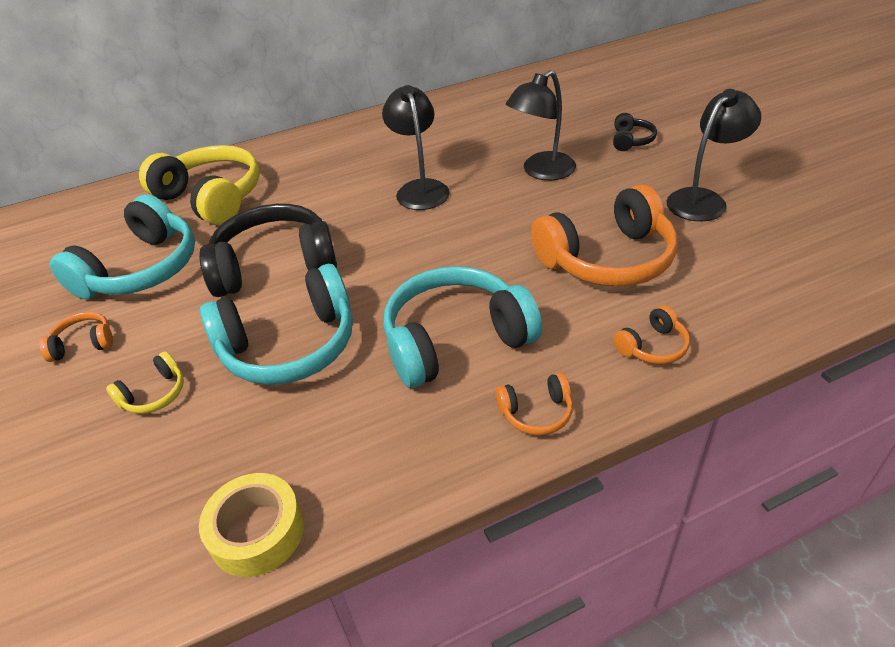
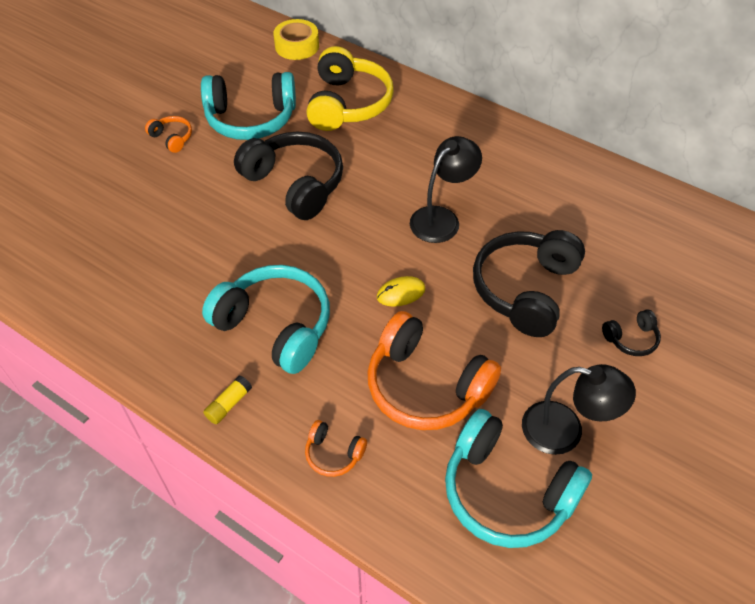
camera: 55 degrees right, 10 degrees up
yellow headphones [106,351,184,414] -> none
yellow tape [199,473,304,577] -> yellow tape moved to [273,19,319,60]
turquoise headphones [200,264,353,385] -> turquoise headphones moved to [445,409,592,548]
orange headphones [496,373,573,436] -> yellow glue stick [203,376,252,424]
black lamp [506,70,576,180] -> black headphones [473,230,585,337]
none -> yellow mouse [377,276,425,307]

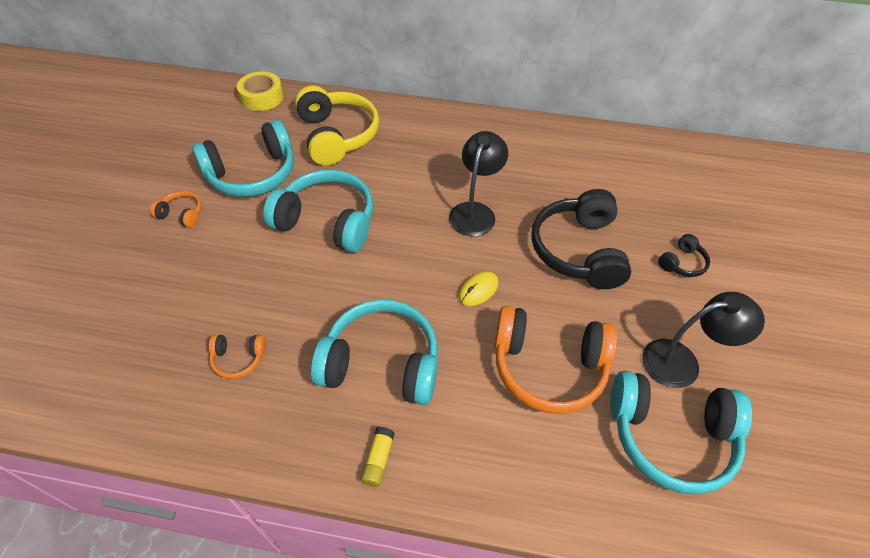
camera: 25 degrees left, 0 degrees up
black headphones [234,132,343,220] -> turquoise headphones [263,169,373,253]
orange headphones [305,420,367,477] -> orange headphones moved to [209,335,266,379]

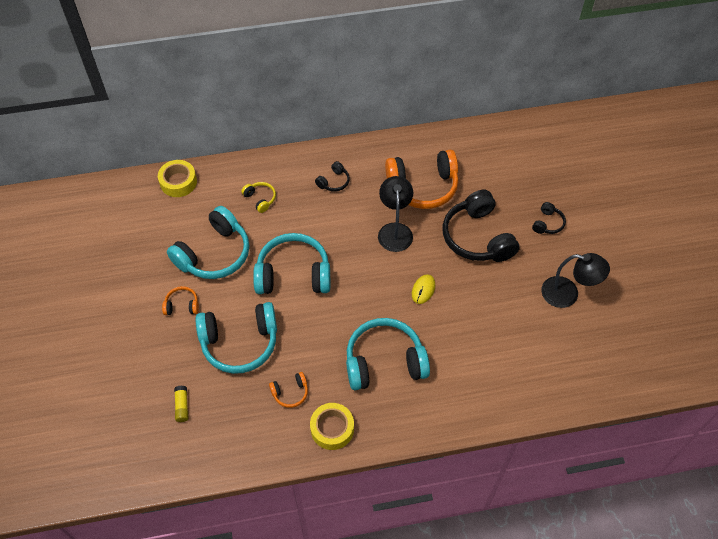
camera: 20 degrees left, 5 degrees up
yellow headphones [295,85,379,166] -> yellow headphones [241,182,276,213], size x0.45
yellow glue stick [361,427,395,487] -> yellow glue stick moved to [174,386,188,422]
orange headphones [494,306,617,414] -> orange headphones moved to [385,150,458,209]
turquoise headphones [610,371,752,494] -> turquoise headphones moved to [195,302,277,374]
black lamp [642,292,765,388] -> black lamp turned 45 degrees clockwise [541,253,610,308]
none -> yellow tape [310,403,354,450]
none -> black headphones [315,161,350,192]

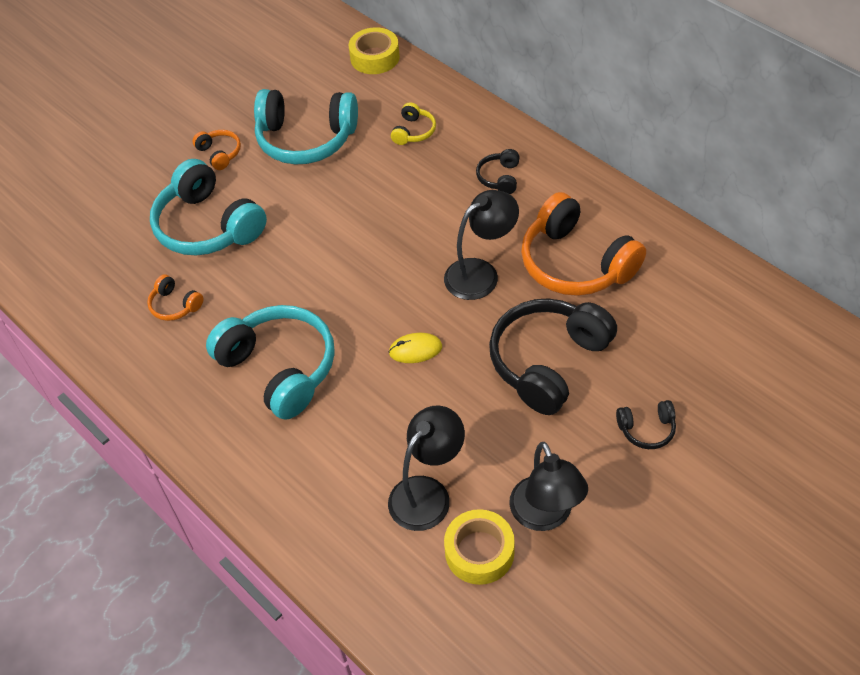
camera: 60 degrees right, 5 degrees down
yellow glue stick [174,386,188,422] -> none
turquoise headphones [253,233,330,294] -> none
yellow tape [310,403,354,450] -> yellow tape moved to [444,509,515,585]
black headphones [315,161,350,192] -> black headphones turned 90 degrees clockwise [476,149,520,194]
none -> black lamp [388,406,465,531]

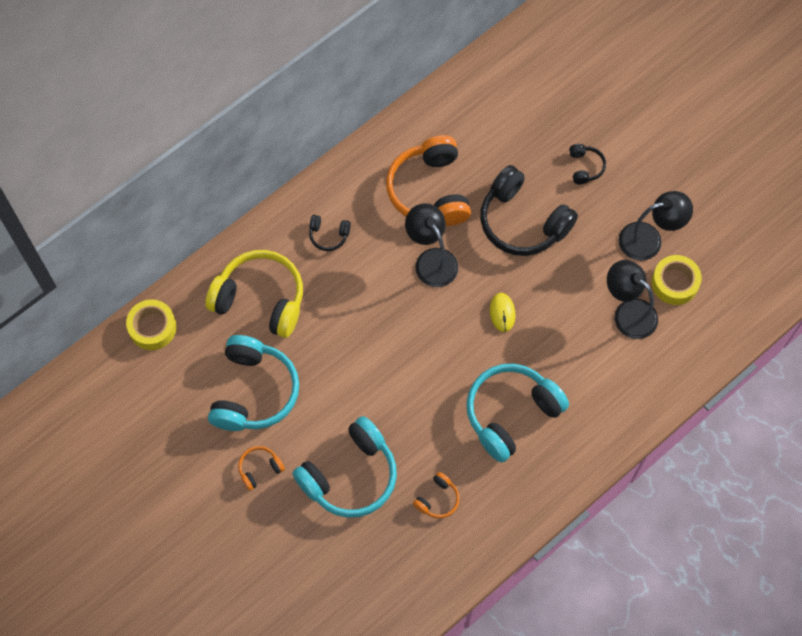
camera: 90 degrees left, 15 degrees up
yellow headphones [391,102,436,145] -> yellow headphones [205,250,303,338], size x2.21
orange headphones [521,192,646,296] -> orange headphones turned 120 degrees clockwise [386,135,471,226]

